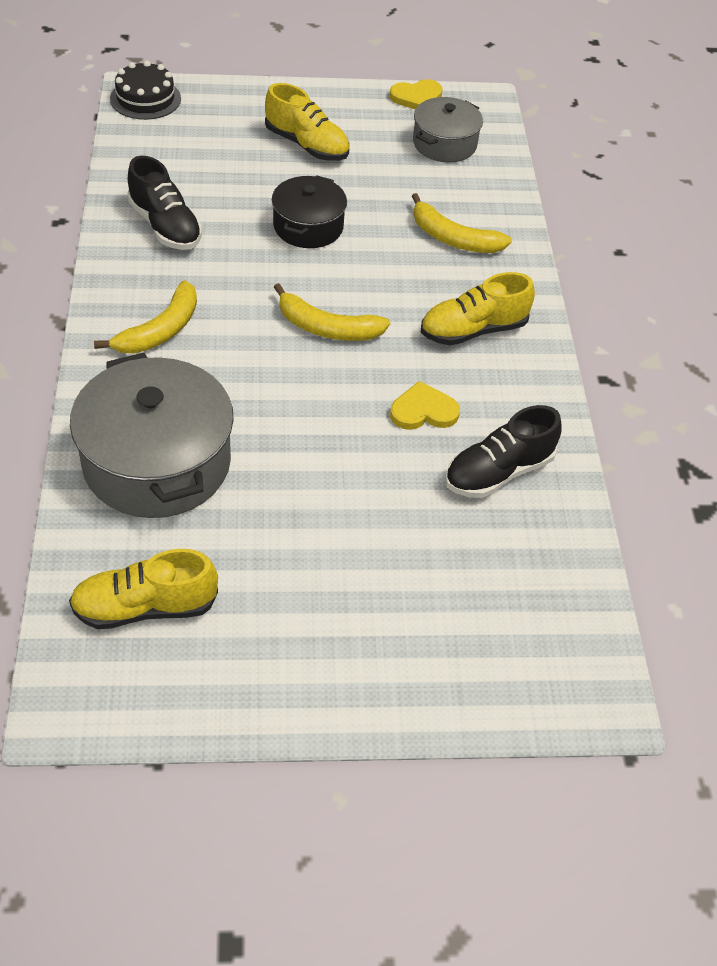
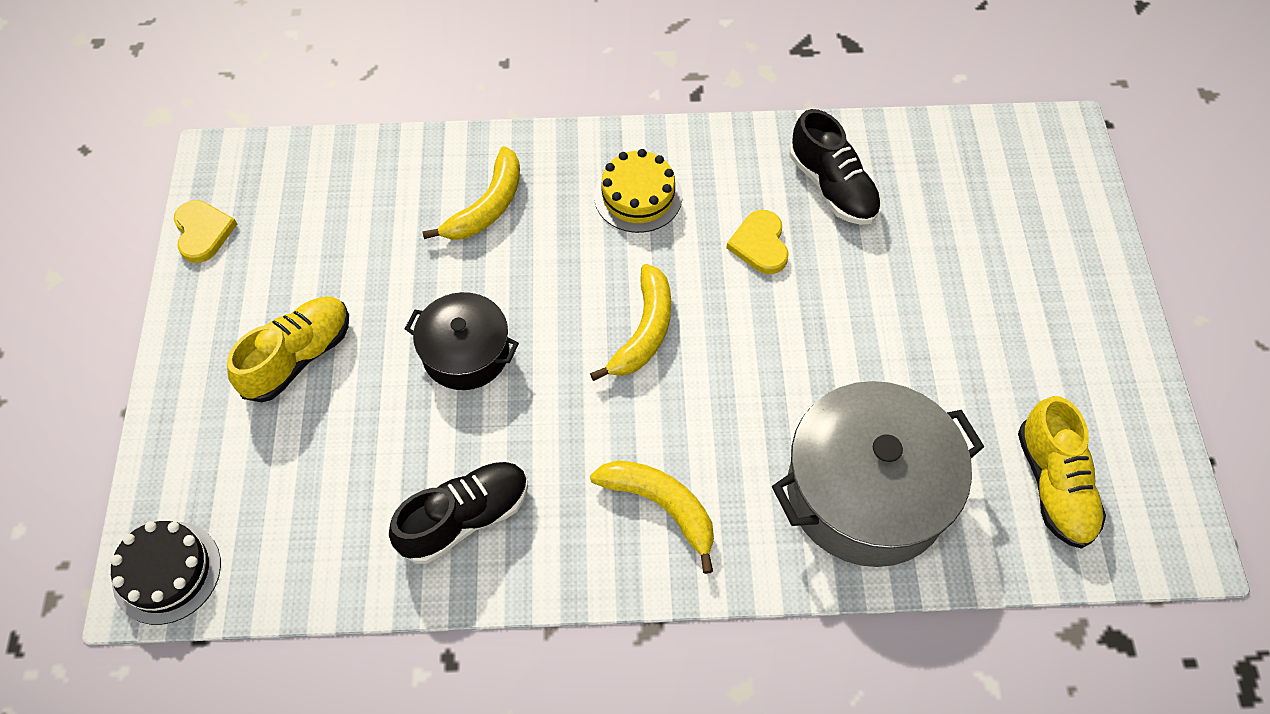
camera: 85 degrees left, 10 degrees up
grey pot [413,97,483,163] -> none
yellow shoe [421,272,535,345] -> yellow cake [594,149,682,233]

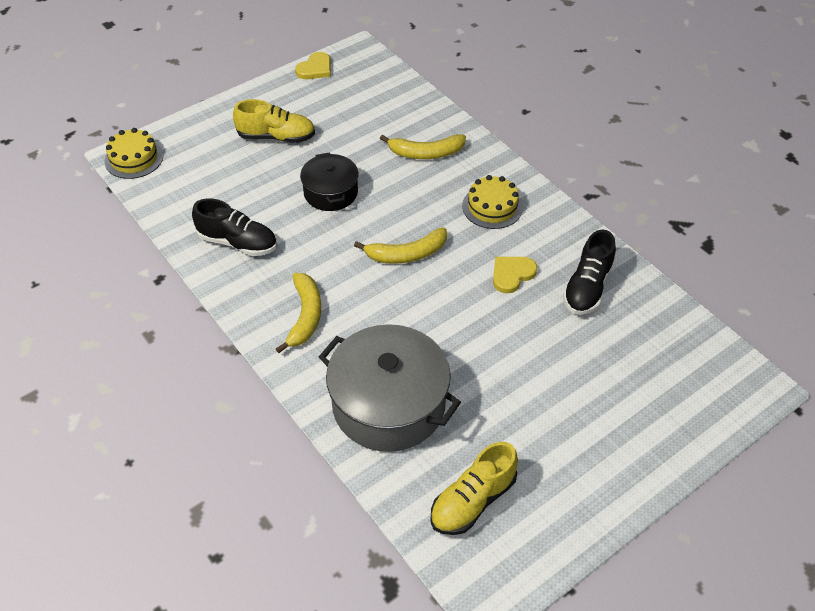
camera: 55 degrees right, 10 degrees down
black cake [110,521,221,625] -> yellow cake [105,128,163,179]

